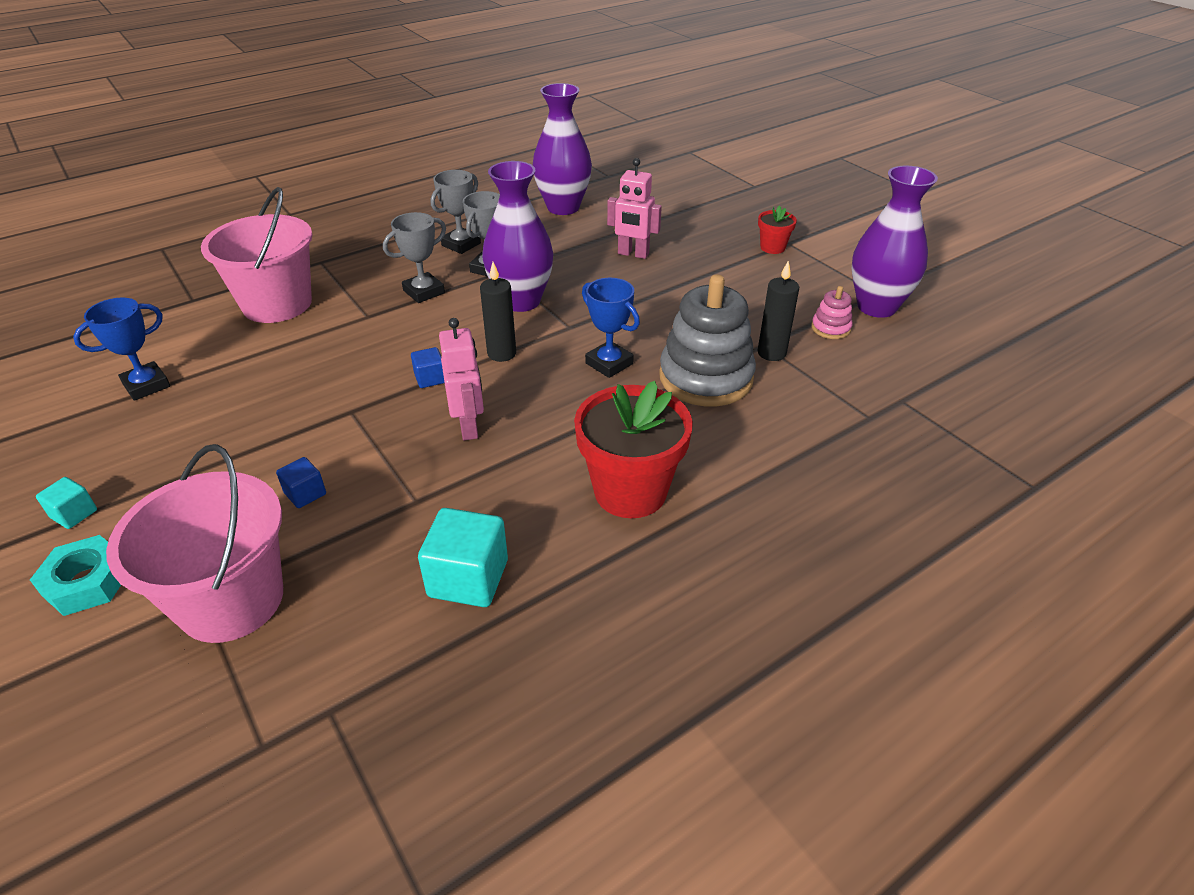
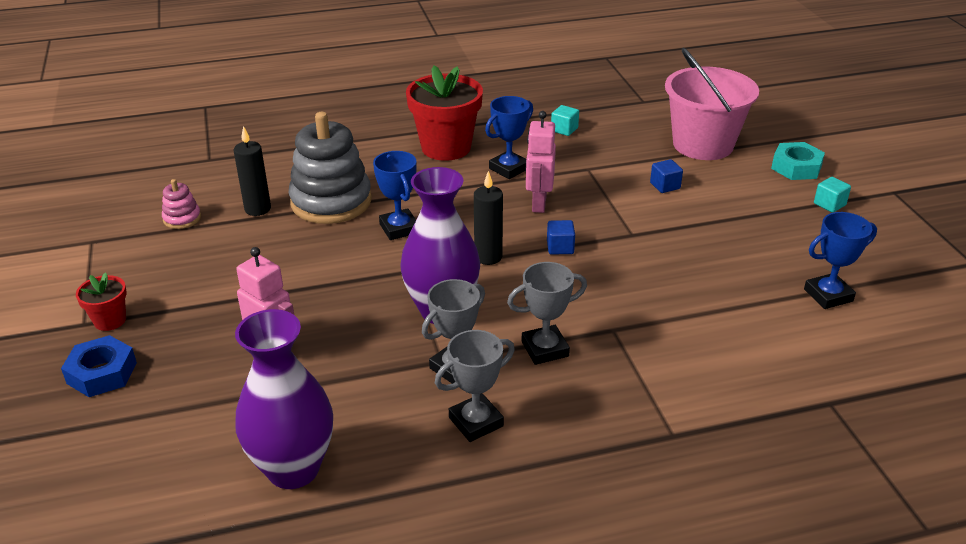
camera: 160 degrees left, 5 degrees down
pink bucket [201,187,313,323] -> none
turquoise cube [418,508,508,607] -> turquoise cube [551,105,579,136], size x0.54
purple vase [852,166,938,318] -> none
none -> blue nut [61,335,137,397]
none -> blue trophy [485,96,533,179]

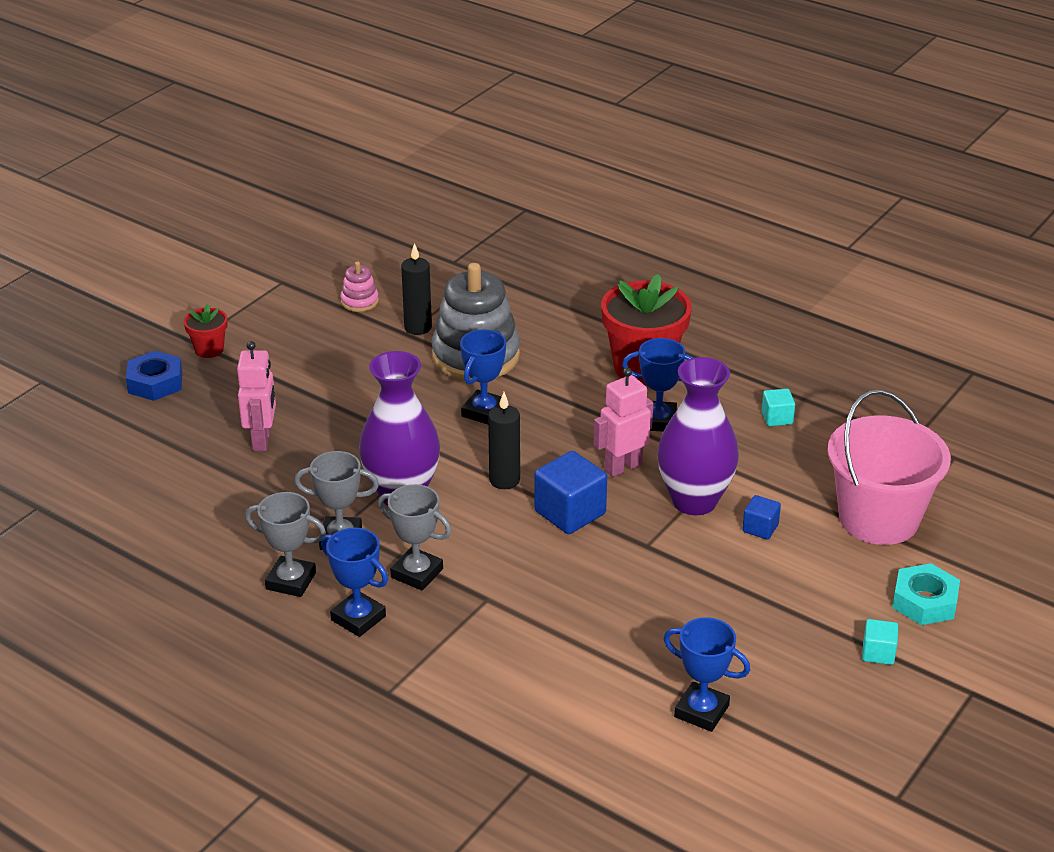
camera: 50 degrees right, 0 degrees up
purple vase [235,309,333,489] -> purple vase moved to [657,357,739,515]
blue cube [547,220,575,255] -> blue cube [534,451,607,534], size x1.86
none -> blue trophy [321,528,388,637]

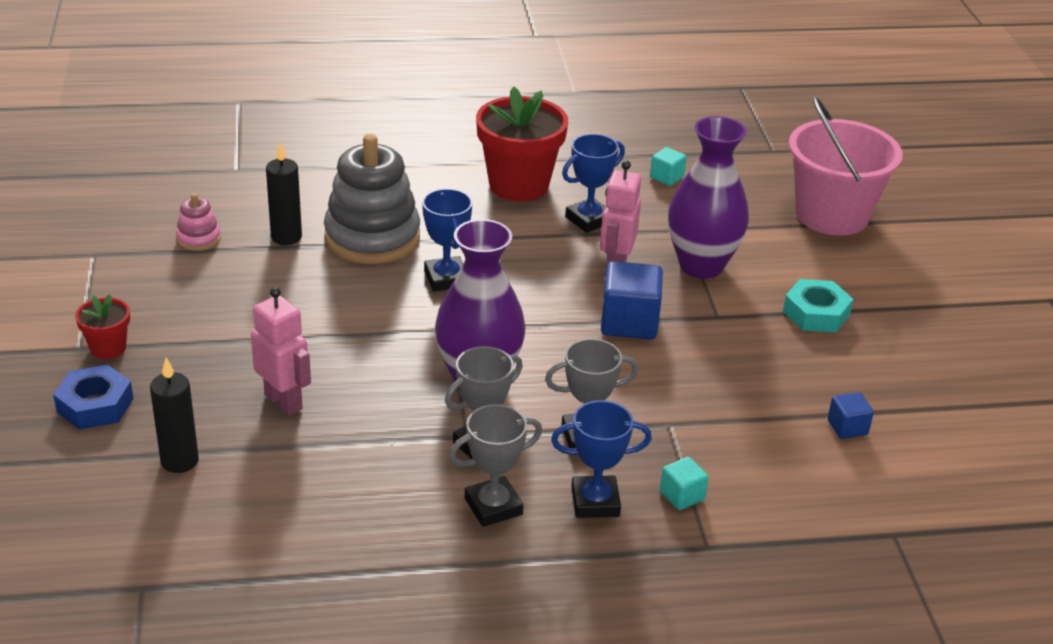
camera: 45 degrees left, 0 degrees up
black candle [488,392,520,489] -> black candle moved to [150,358,199,473]
blue trophy [663,617,750,732] -> none
blue cube [742,495,781,540] -> blue cube moved to [828,392,874,439]
turquoise cube [862,619,898,665] -> turquoise cube moved to [660,457,709,510]
turquoise nut [892,563,960,625] -> turquoise nut moved to [783,279,853,332]

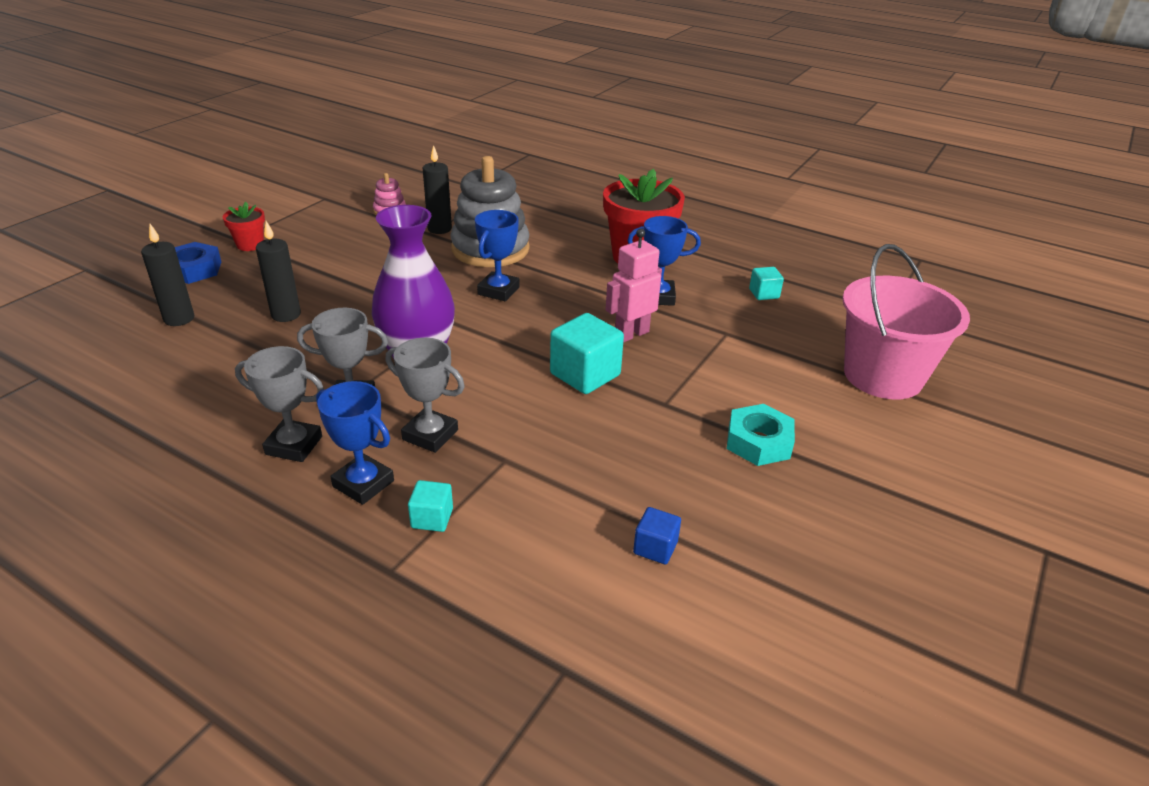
camera: 40 degrees right, 0 degrees up
pink robot [251,287,311,415] -> black candle [256,221,301,322]
blue cube [601,261,663,339] -> turquoise cube [550,313,624,394]
purple vase [668,116,749,279] -> none

